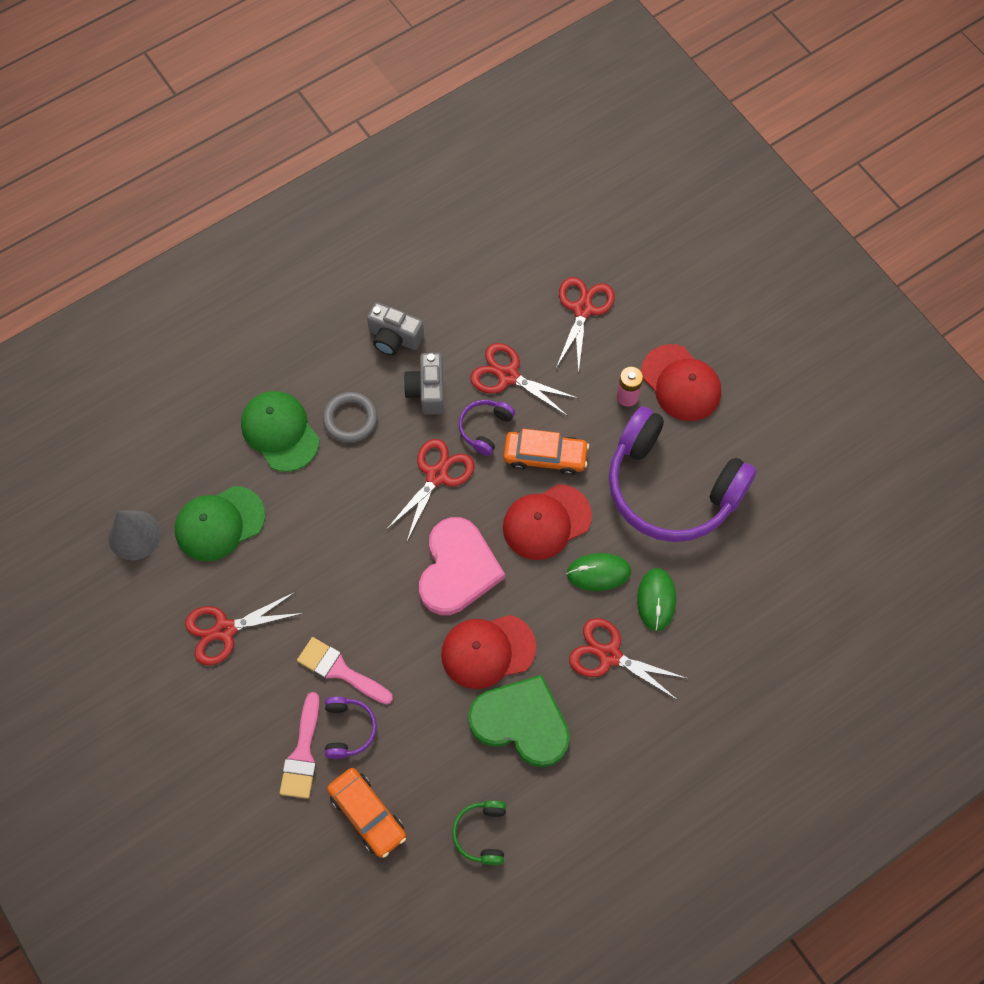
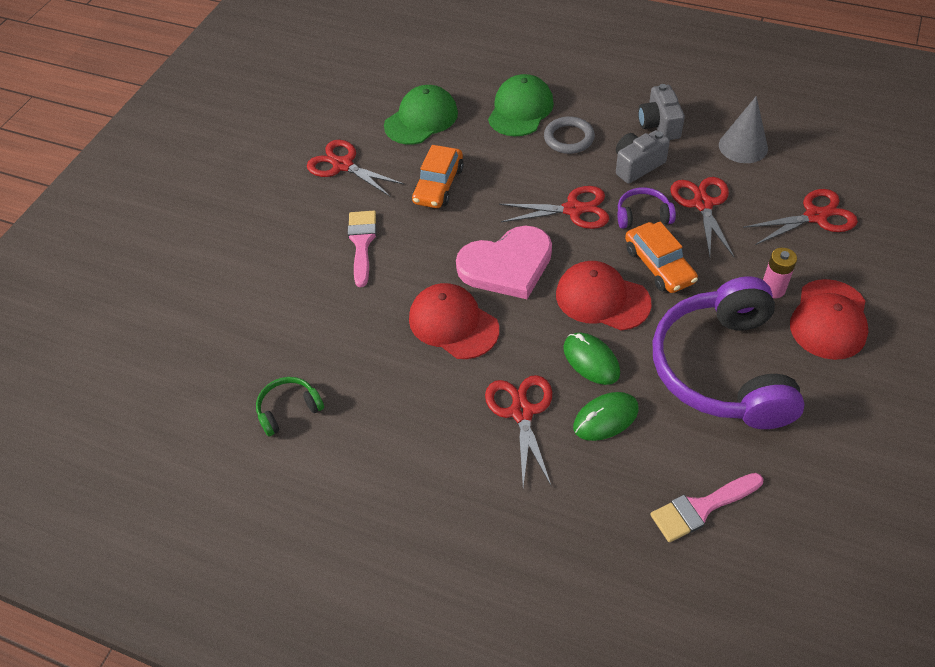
camera: 60 degrees right, 15 degrees down
grey cone [108,511,161,560] -> grey cone moved to [719,96,768,163]
green cap [175,486,265,561] -> green cap turned 105 degrees clockwise [384,85,458,144]
pink brush [280,692,320,799] -> pink brush moved to [650,473,763,542]
purple headphones [325,697,377,759] -> none
orange car [327,768,406,858] -> orange car moved to [412,145,464,208]
green heart [468,675,570,767] -> none

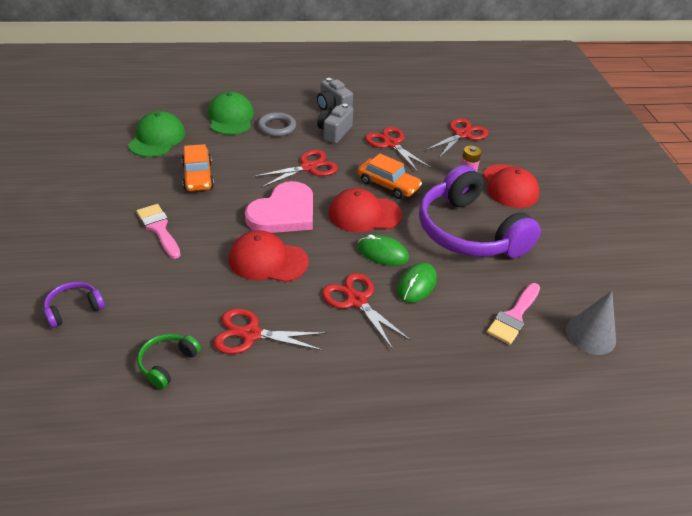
camera: 35 degrees left, 10 degrees down
red scissors [307,140,405,197] -> red scissors moved to [213,308,327,354]
purple headphones [617,187,676,229] -> purple headphones moved to [44,281,105,328]
grey cone [719,96,768,163] -> grey cone moved to [566,291,616,355]

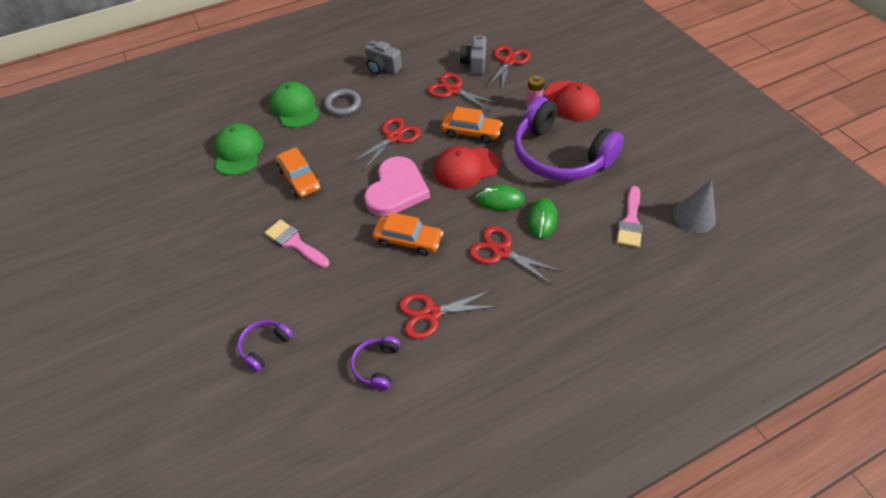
camera: 15 degrees left, 10 degrees up
green headphones [137,334,201,389] -> purple headphones [351,336,400,391]
red cap [229,230,309,282] -> orange car [373,212,443,256]
grey camera [317,104,353,144] -> grey camera moved to [460,35,486,74]

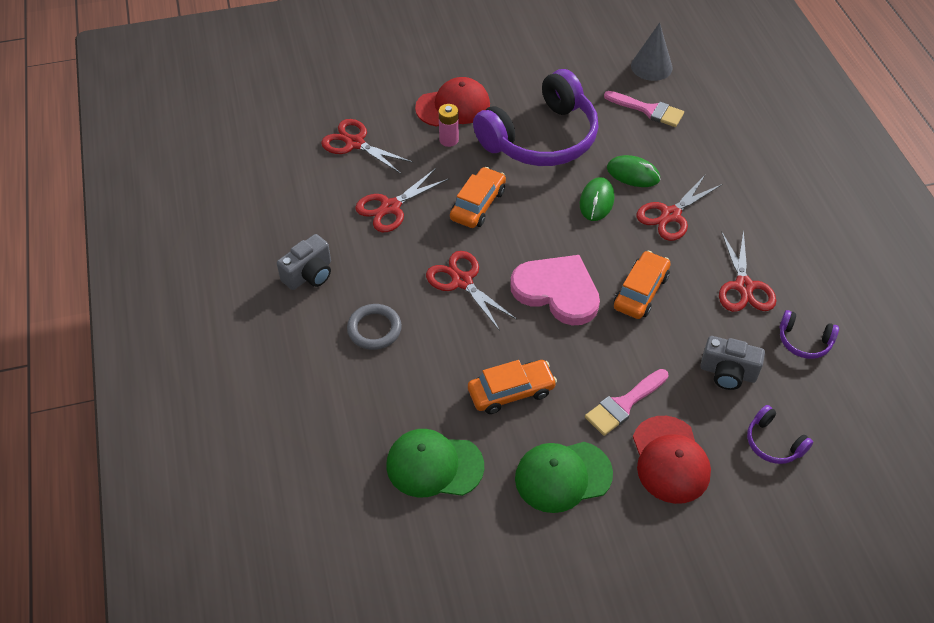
camera: 80 degrees left, 0 degrees up
green cap [270,82,320,128] -> green cap moved to [515,442,613,513]
red cap [434,146,500,189] -> red cap moved to [633,416,711,504]
grey camera [460,35,486,74] -> grey camera moved to [700,336,765,390]

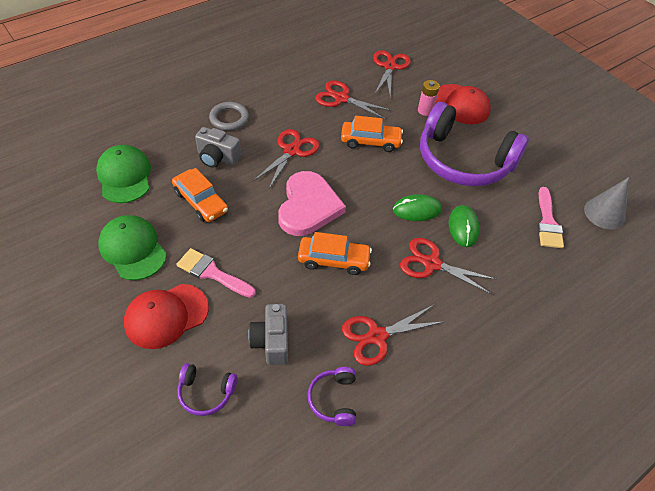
camera: 65 degrees right, 0 degrees up
grey camera [277,234,331,290] -> grey camera moved to [195,127,241,168]
purple headphones [747,405,813,464] -> purple headphones turned 105 degrees counterclockwise [177,363,238,416]

